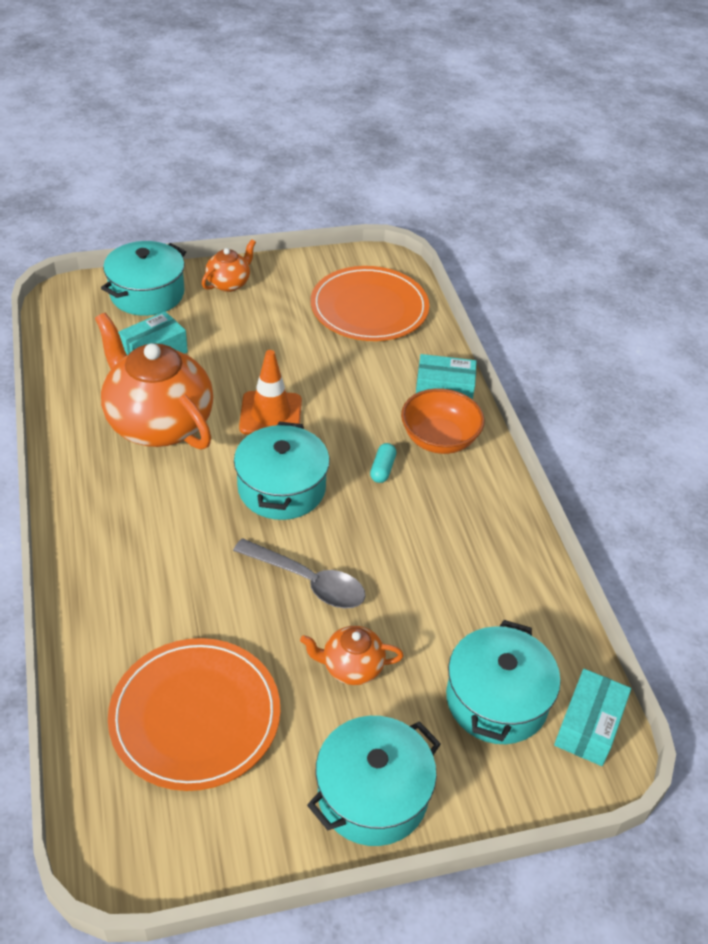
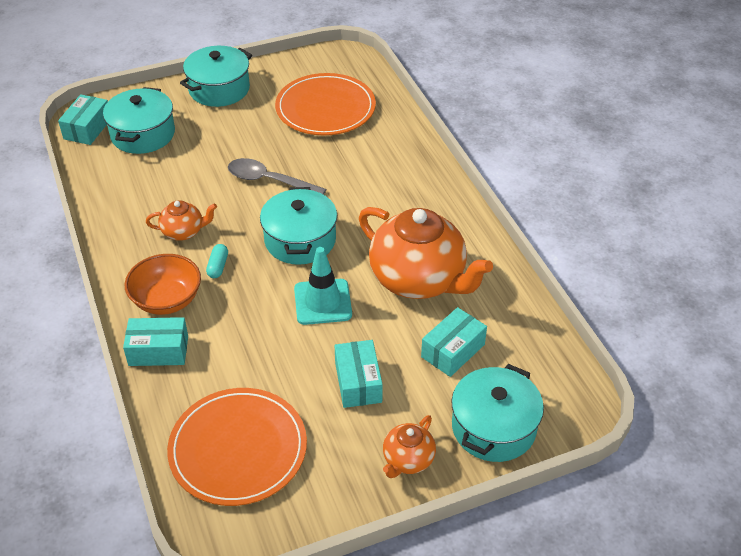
camera: 175 degrees right, 0 degrees up
orange traffic cone [239,350,302,435] -> turquoise traffic cone [294,247,352,325]
orange teapot [300,626,403,685] -> orange teapot moved to [146,200,217,241]
none -> turquoise box [334,340,383,408]

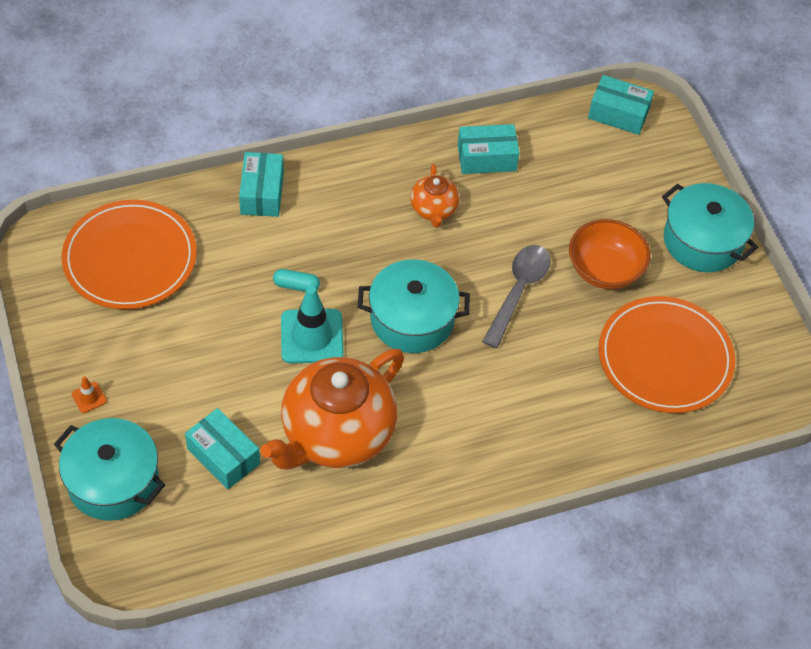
camera: 90 degrees right, 10 degrees up
turquoise pot [103,87,175,154] -> none
orange bowl [125,254,201,315] -> orange bowl moved to [569,219,650,289]
turquoise capsule [206,244,228,278] -> turquoise capsule moved to [273,269,320,292]
turquoise box [334,340,383,408] -> turquoise box moved to [458,124,519,174]
orange teapot [383,415,436,478] -> orange traffic cone [72,376,107,413]

